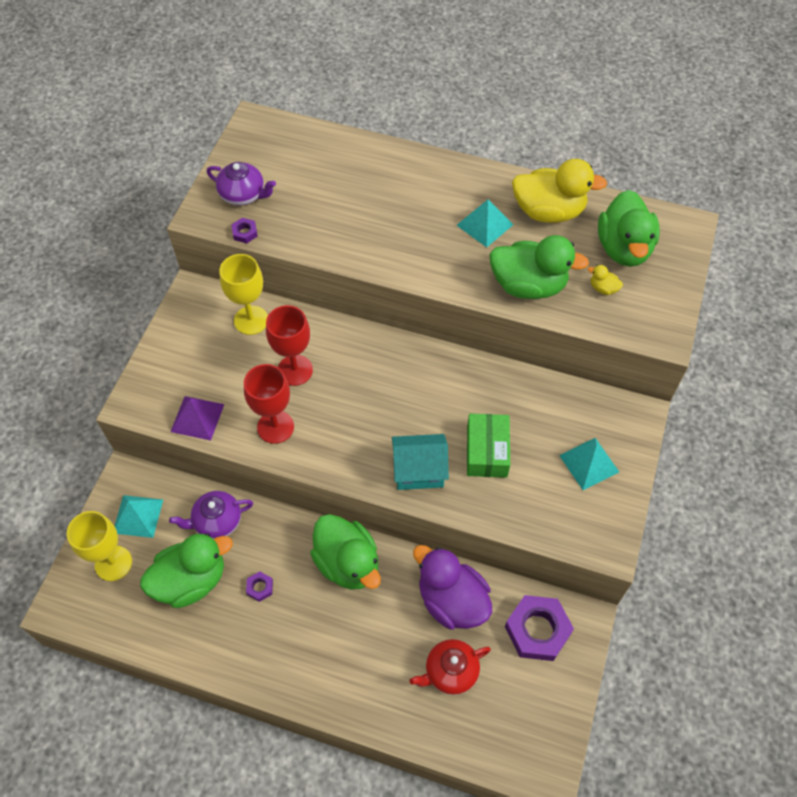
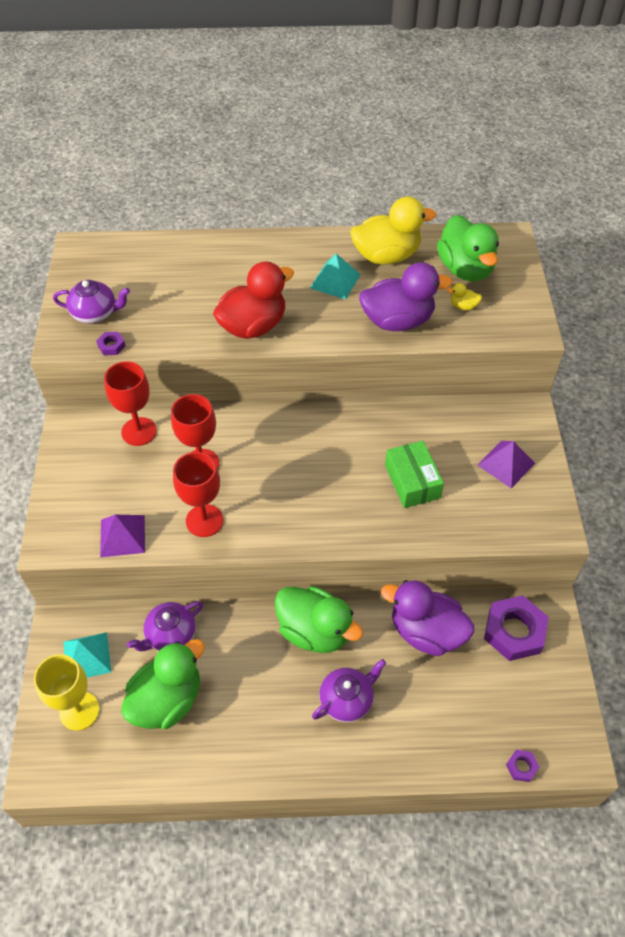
camera: 20 degrees left, 5 degrees down
yellow goblet [219,254,268,335] -> red goblet [104,361,157,446]
purple nut [246,571,273,602] -> purple nut moved to [506,750,539,782]
turquoise house [392,434,449,490] -> none
red teapot [410,639,491,695] -> none
green duck [489,235,589,299] -> purple duck [359,262,452,331]
turquoise pyramid [559,438,619,490] -> purple pyramid [478,441,535,489]
none -> red duck [213,261,294,339]
none -> purple teapot [312,659,386,722]

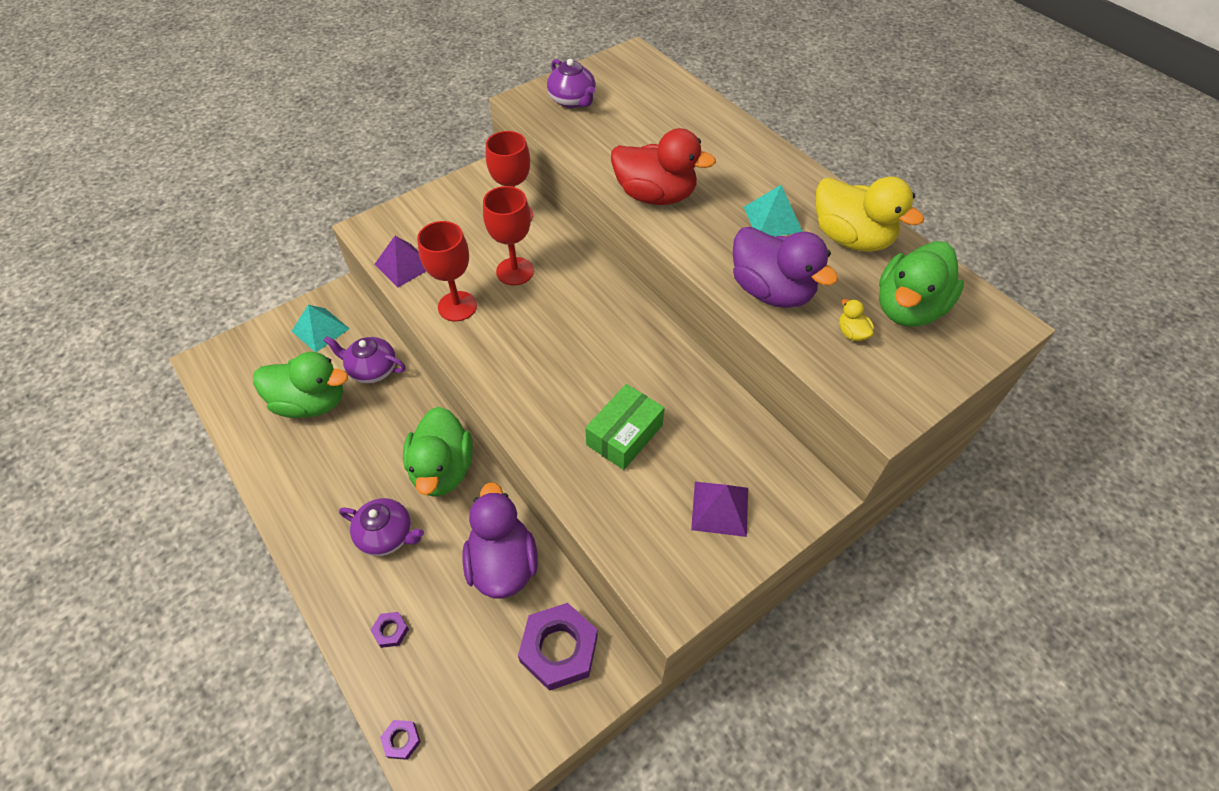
camera: 55 degrees right, 0 degrees up
yellow goblet [34,654,100,731] -> none
purple nut [96,332,126,355] -> purple nut moved to [371,612,409,648]

